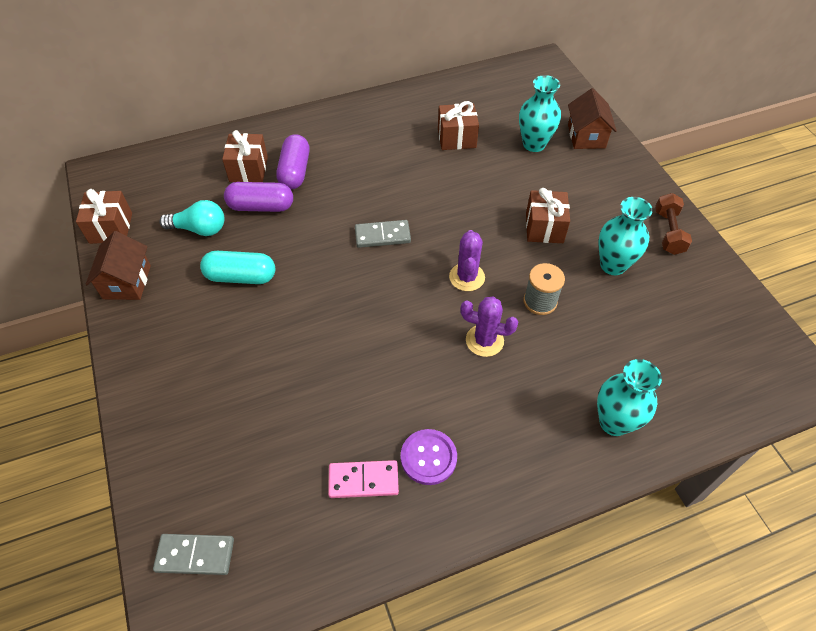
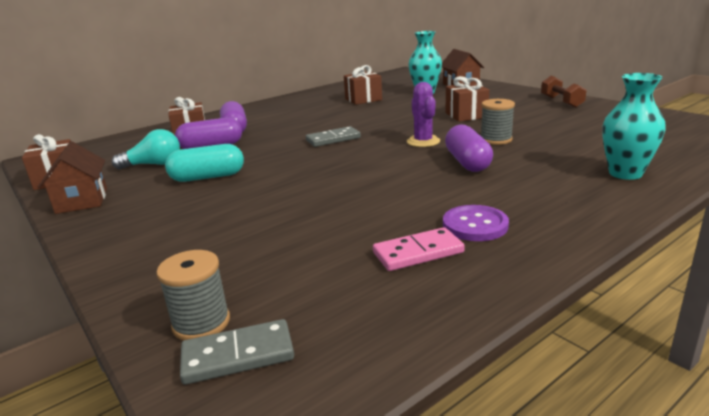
camera: 15 degrees left, 30 degrees down
purple cactus [460,296,518,357] -> purple capsule [445,125,493,172]
turquoise vase [598,197,653,275] -> none
none -> grey spool [156,250,230,340]

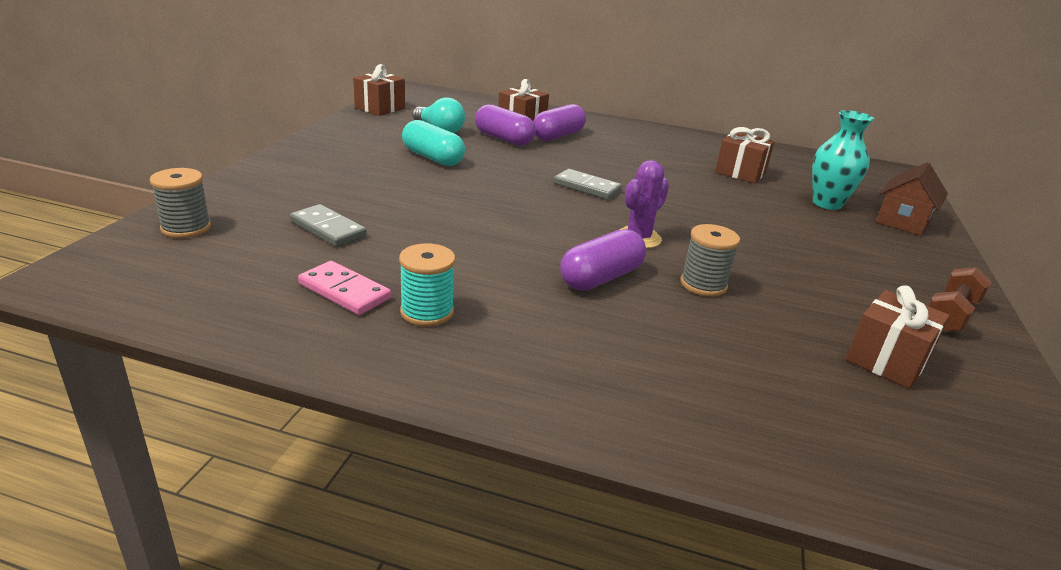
camera: 50 degrees right, 5 degrees up
brown house [38,141,107,214] -> none
grey domino [180,319,294,385] -> grey domino moved to [290,204,367,247]
purple button [443,205,509,241] -> turquoise spool [399,243,455,327]
brown gift [446,76,489,122] -> brown gift moved to [846,285,950,389]
turquoise vase [602,73,666,180] -> none

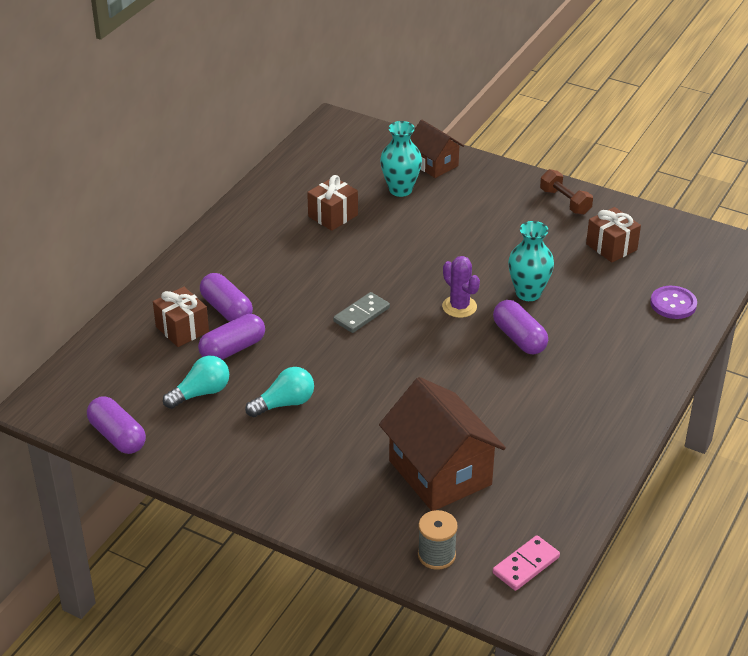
camera: 75 degrees left, 10 degrees up
grey domino [290,204,367,247] -> brown house [379,377,506,511]
pink domino [298,261,391,315] -> pink domino moved to [493,535,560,591]
brown gift [353,64,405,116] -> purple capsule [87,396,146,454]
turquoise spool [399,243,455,327] -> none
turquoise capsule [402,120,465,166] -> turquoise light bulb [245,367,314,417]
grey spool [680,224,740,297] -> turquoise vase [508,221,554,301]
none -> purple button [650,286,697,319]

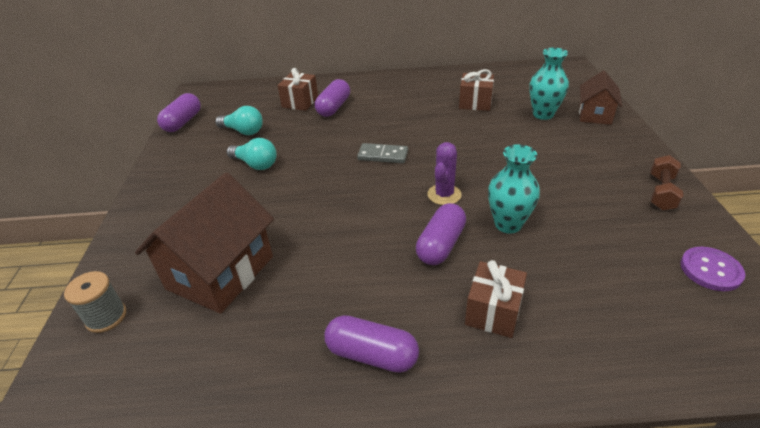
camera: 60 degrees right, 0 degrees up
purple capsule [198,314,265,360] -> purple capsule moved to [324,315,419,373]
pink domino [493,535,560,591] -> none
brown gift [586,207,641,262] -> brown gift moved to [465,260,527,338]
purple button [650,286,697,319] -> purple button moved to [680,247,745,291]

